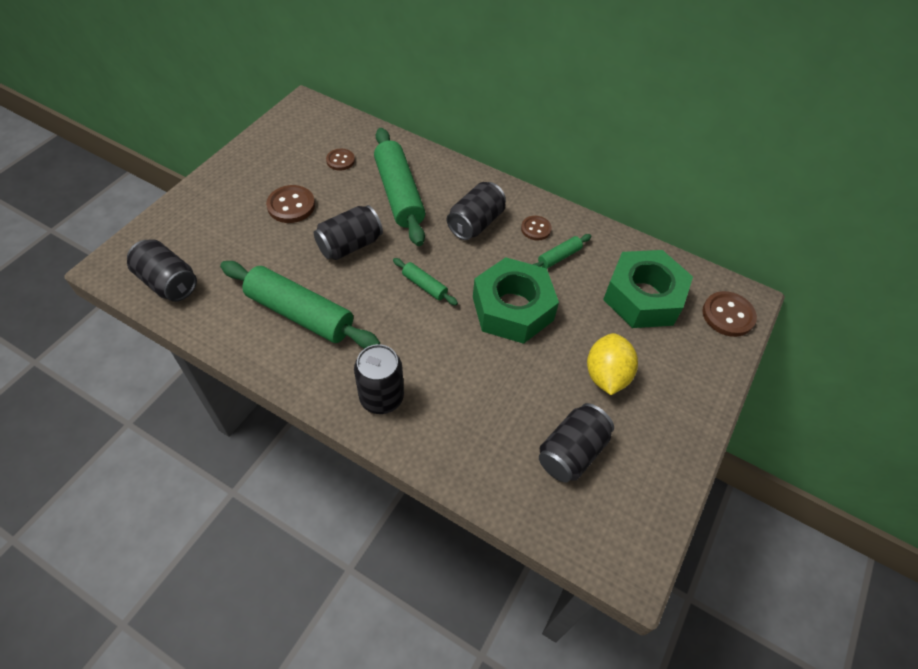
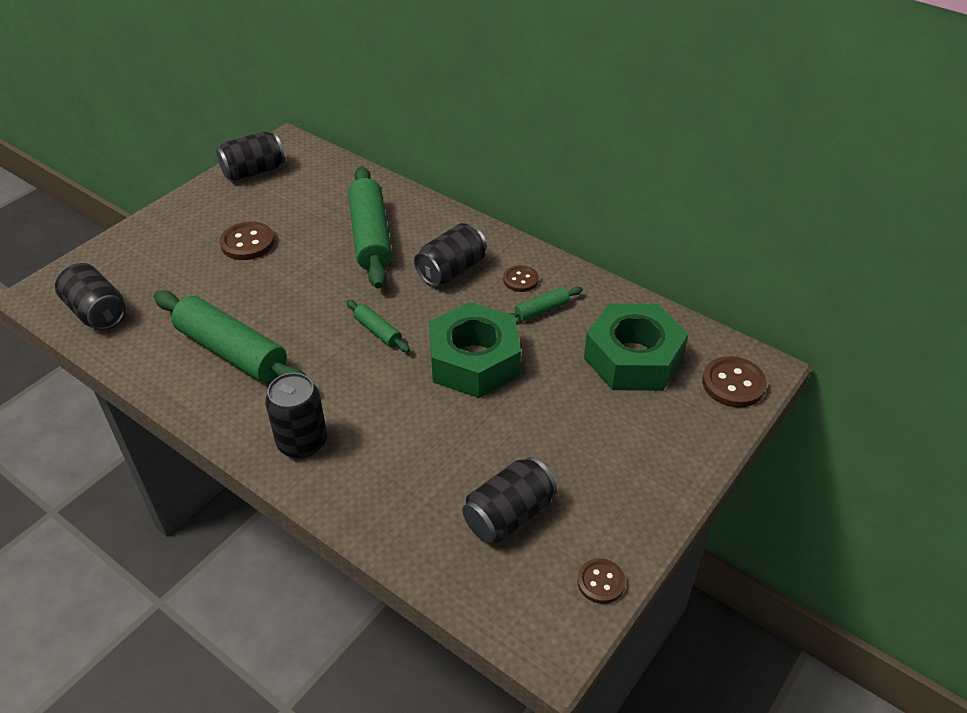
camera: 10 degrees right, 10 degrees down
black can [314,205,383,260] -> black can moved to [216,131,285,181]
brown button [326,149,355,171] -> brown button moved to [577,558,626,604]
yellow lemon [587,333,638,395] -> none

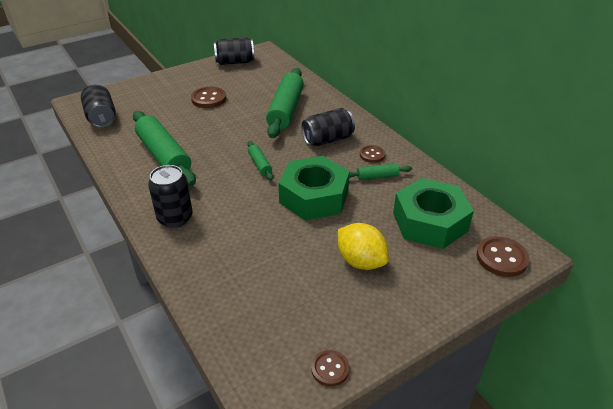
camera: 20 degrees right, 5 degrees down
black can [462,457,557,543] -> none
none -> yellow lemon [338,223,389,270]

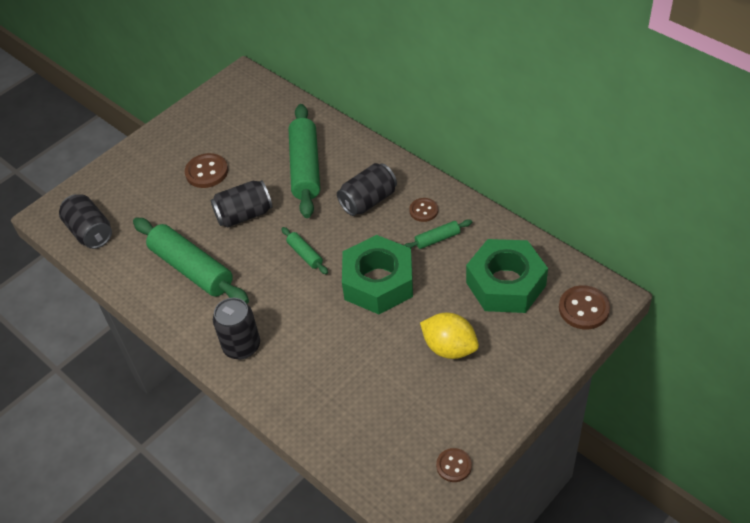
camera: 10 degrees left, 10 degrees up
black can [214,37,254,65] -> black can moved to [210,180,273,227]

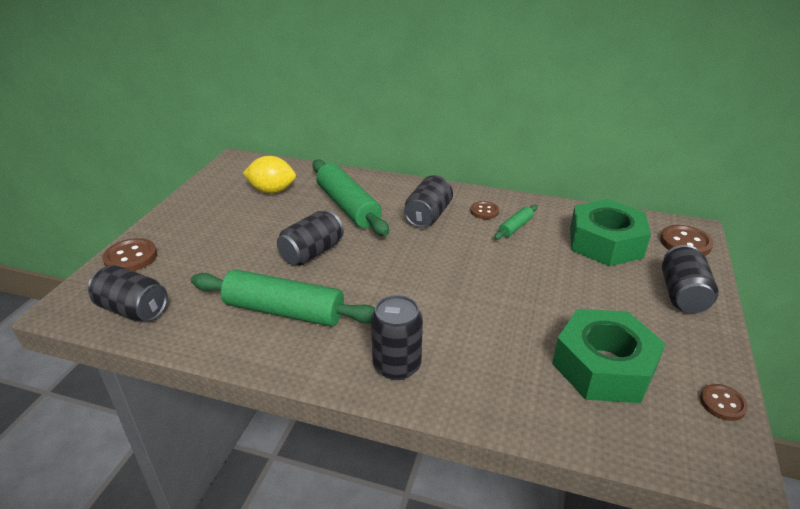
camera: 30 degrees left, 15 degrees down
brown button [185,153,228,188] -> brown button moved to [102,238,157,271]
green rolling pin [281,227,328,274] -> none
green nut [342,235,413,314] -> green nut moved to [552,309,666,403]
yellow lemon [420,313,479,359] -> yellow lemon moved to [243,156,296,194]
none -> black can [662,245,719,313]

